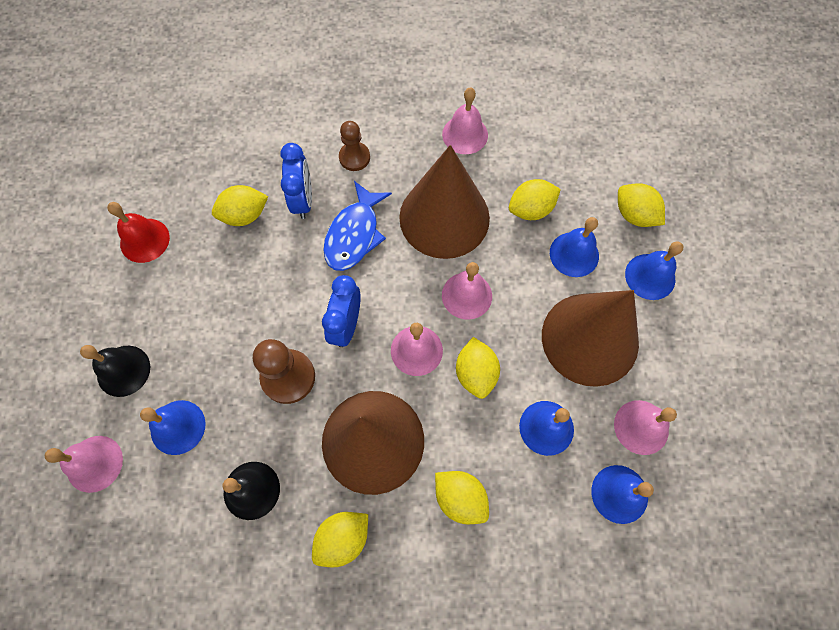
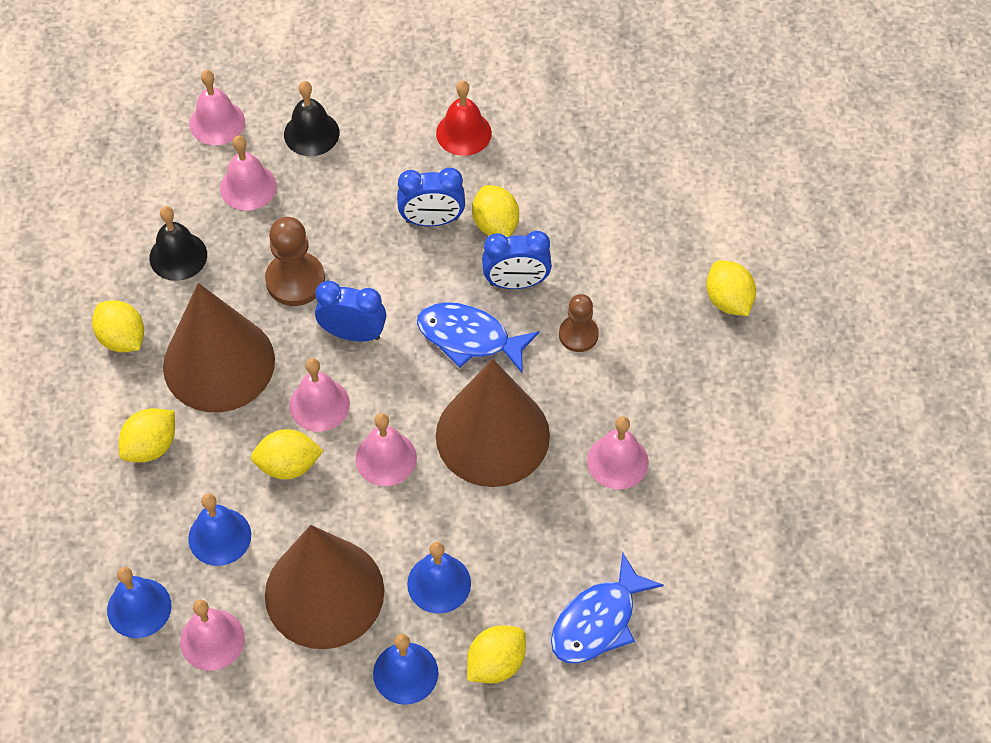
camera: 90 degrees right, 10 degrees down
blue bell [140,400,206,455] -> pink bell [220,135,277,211]
yellow lemon [509,179,561,220] -> yellow lemon moved to [706,261,756,316]
none -> blue clock [397,168,465,226]
none -> blue fish [551,552,664,663]

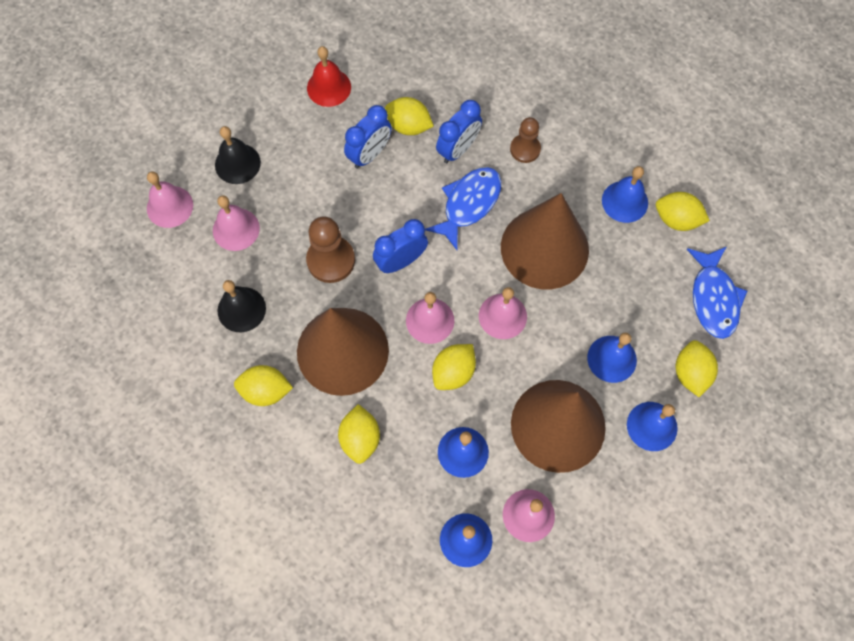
camera: 45 degrees left, 10 degrees up
blue fish [417,302,539,373] -> blue fish turned 150 degrees clockwise [425,167,501,250]
pink bell [587,416,649,490] -> blue bell [602,166,648,223]
yellow lemon [706,261,756,316] -> yellow lemon moved to [656,192,710,231]

